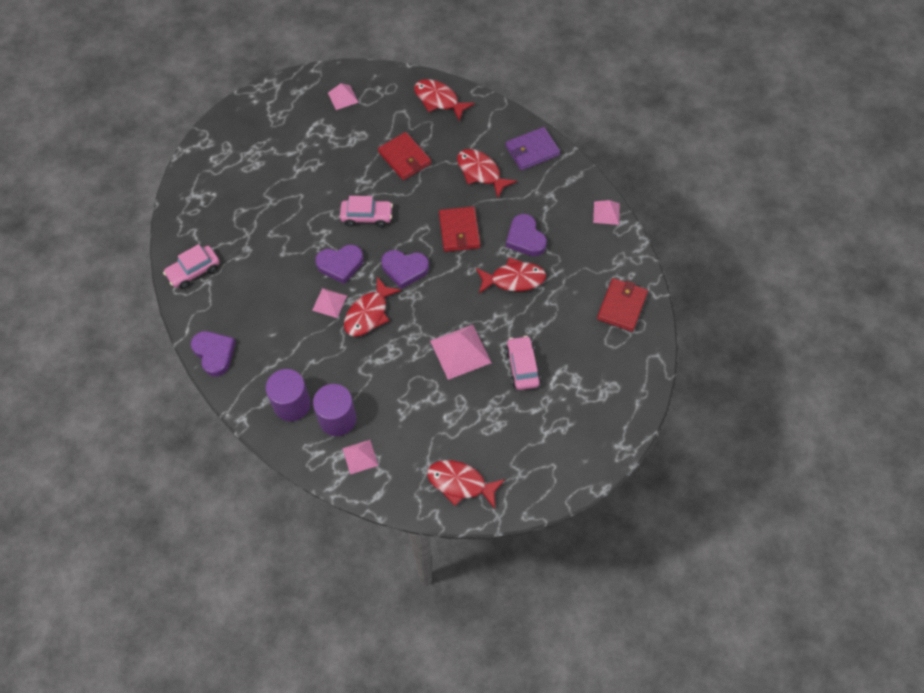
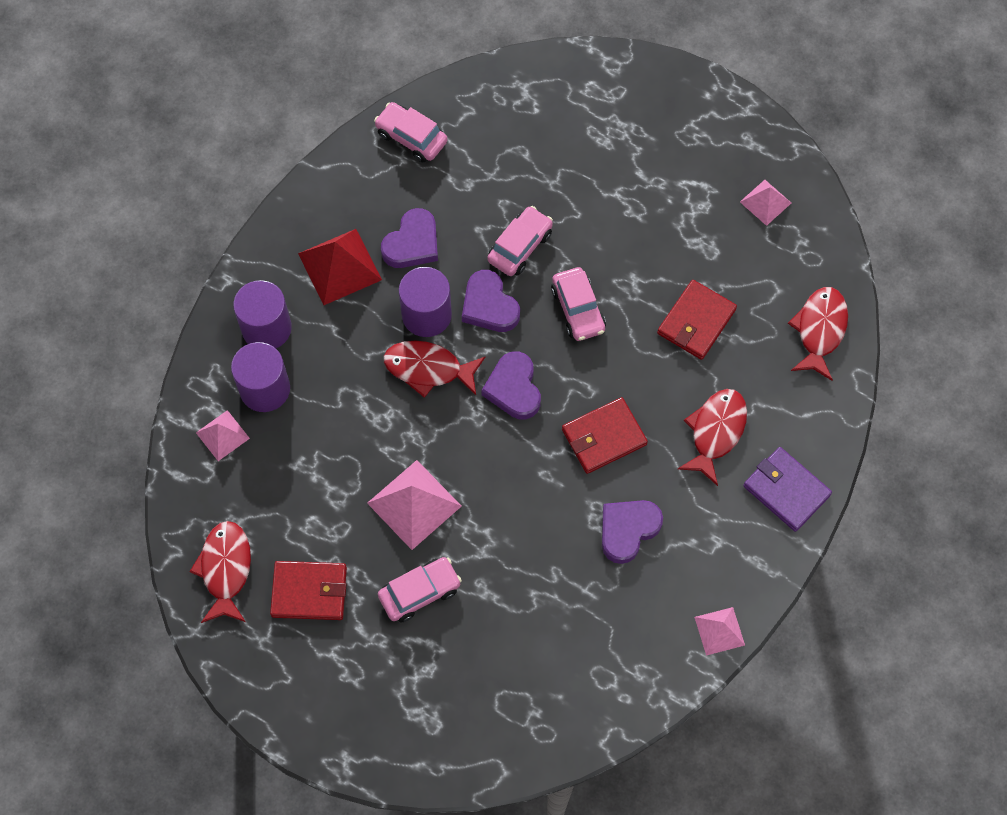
camera: 70 degrees right, 5 degrees up
purple heart [191,331,236,376] -> purple heart moved to [381,208,438,268]
pink pyramid [312,288,347,318] -> purple cylinder [399,267,452,337]
red fish [476,257,546,294] -> none
red wallet [597,278,648,332] -> red wallet moved to [270,561,347,620]
none -> red pyramid [298,229,382,305]
none -> pink car [487,206,553,276]

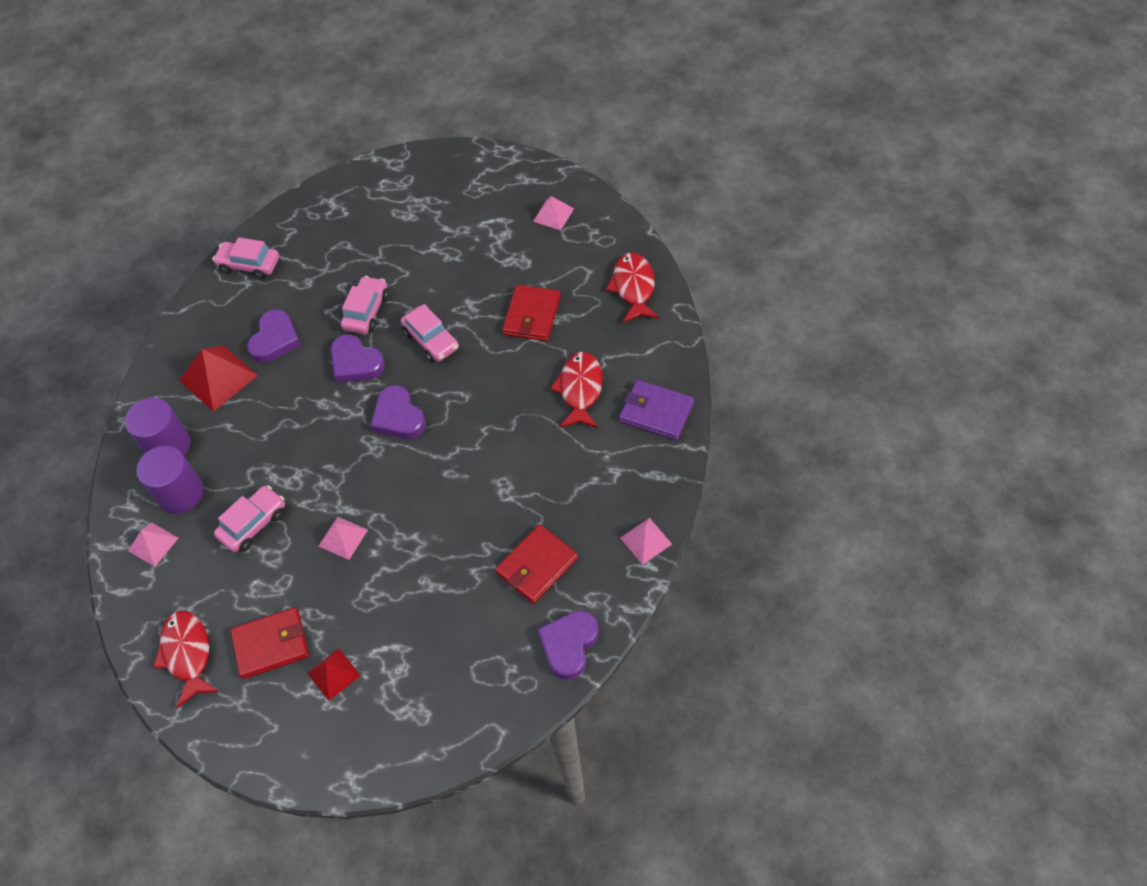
camera: 15 degrees left, 10 degrees down
pink pyramid [367,460,462,550] -> pink pyramid [319,517,368,560], size x0.59
pink car [378,557,462,623] -> pink car moved to [214,485,285,552]
red fish [384,341,485,398] -> none
purple cylinder [399,267,452,337] -> none
red wallet [562,397,648,474] -> red wallet moved to [495,524,578,604]
purple heart [602,500,663,564] -> purple heart moved to [538,610,599,680]
none -> red pyramid [307,648,361,701]

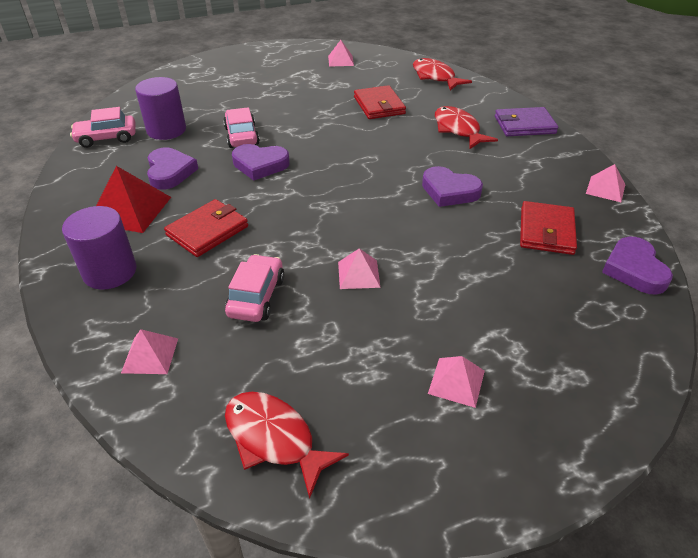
camera: 35 degrees left, 15 degrees down
purple cylinder [136,446,204,514] -> purple cylinder moved to [135,77,186,140]
red wallet [231,607,309,679] -> red wallet moved to [164,199,248,257]
red pyramid [307,648,361,701] -> pink pyramid [428,356,485,408]
purple heart [370,385,426,439] -> purple heart moved to [422,166,483,207]
pink car [401,304,459,362] -> none

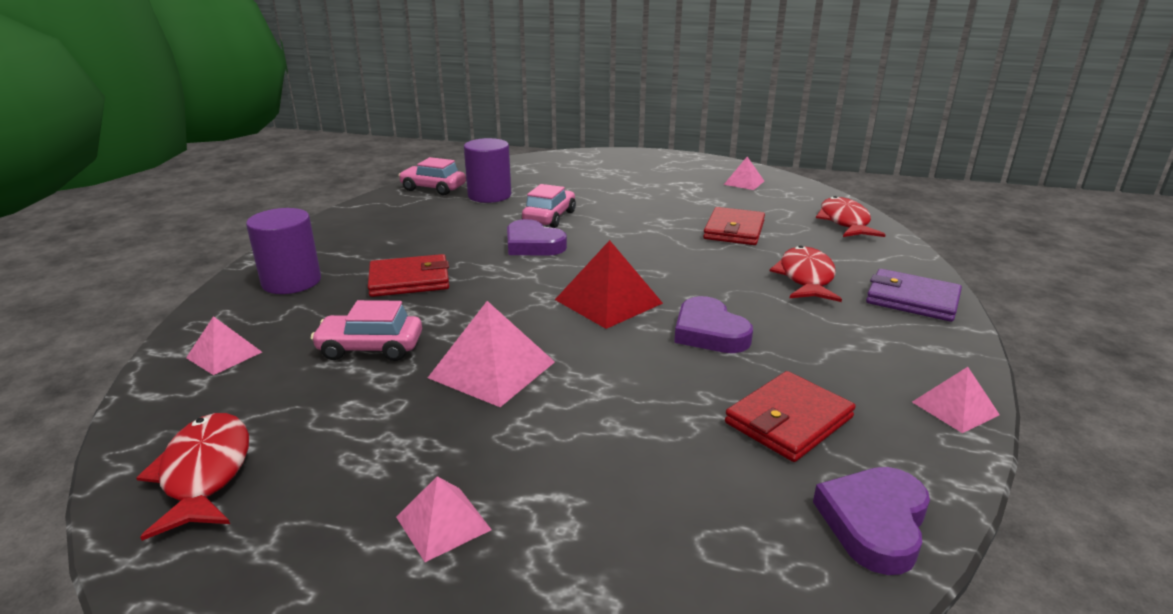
camera: 35 degrees right, 15 degrees down
red pyramid [96,166,171,233] -> red pyramid moved to [555,240,663,329]
purple heart [147,147,198,190] -> none
pink car [225,254,284,322] -> pink car turned 135 degrees counterclockwise [311,300,422,361]
pink pyramid [338,248,380,289] -> pink pyramid [428,301,555,407], size x1.70

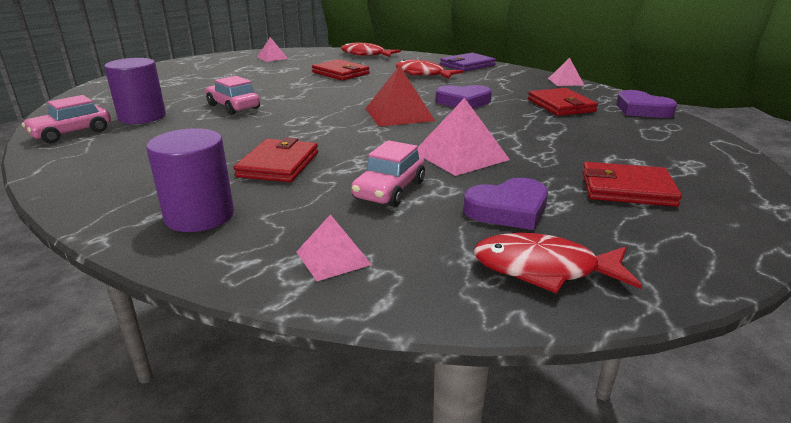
camera: 65 degrees left, 0 degrees up
pink pyramid [396,476,492,562] -> red wallet [582,162,682,207]
purple heart [507,219,567,256] -> purple heart moved to [463,178,548,230]

